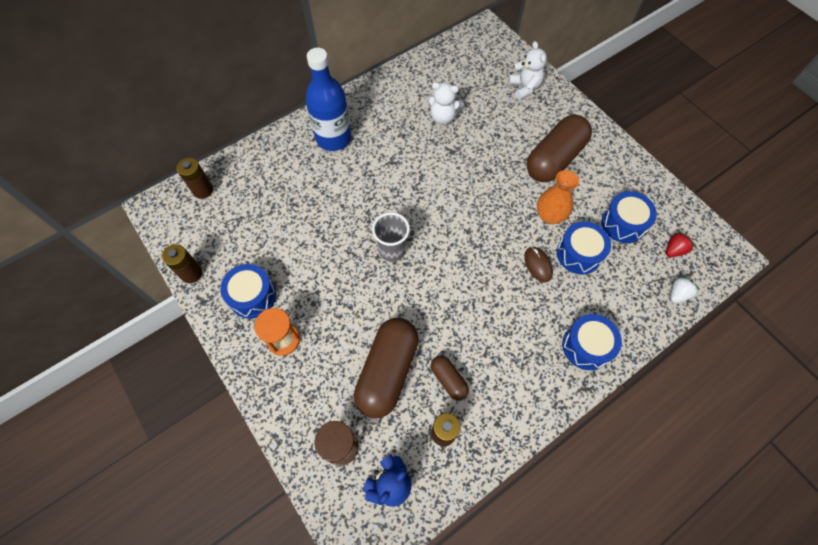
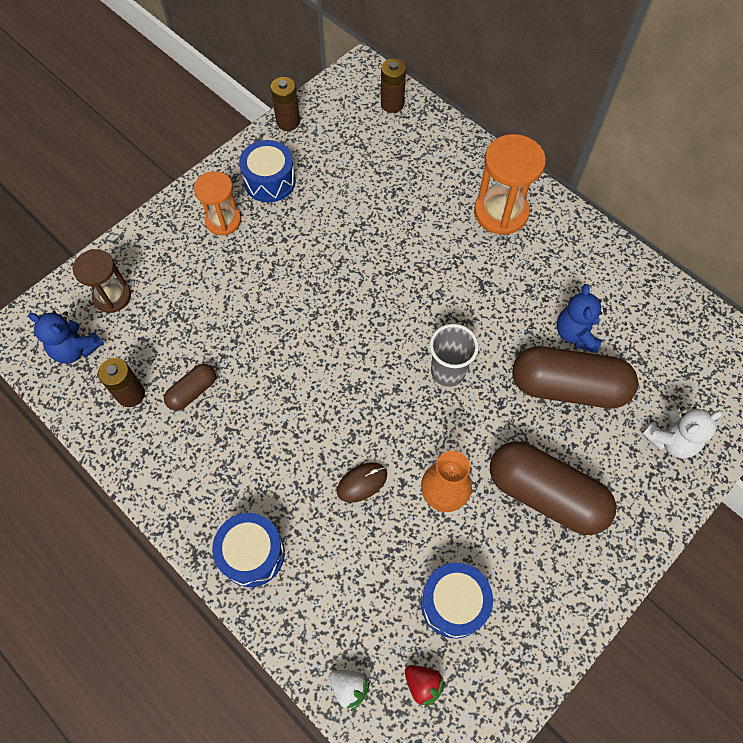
camera: 80 degrees right, 0 degrees up
blue bottle [305,48,352,151] -> orange hourglass [474,134,546,235]
brown capsule [354,318,419,419] -> brown capsule moved to [512,346,638,408]
grey cup [372,212,410,262] -> grey cup moved to [430,324,479,387]
white teddy bear [427,82,464,125] -> blue teddy bear [556,284,607,353]
blue drum [557,221,611,275] -> none

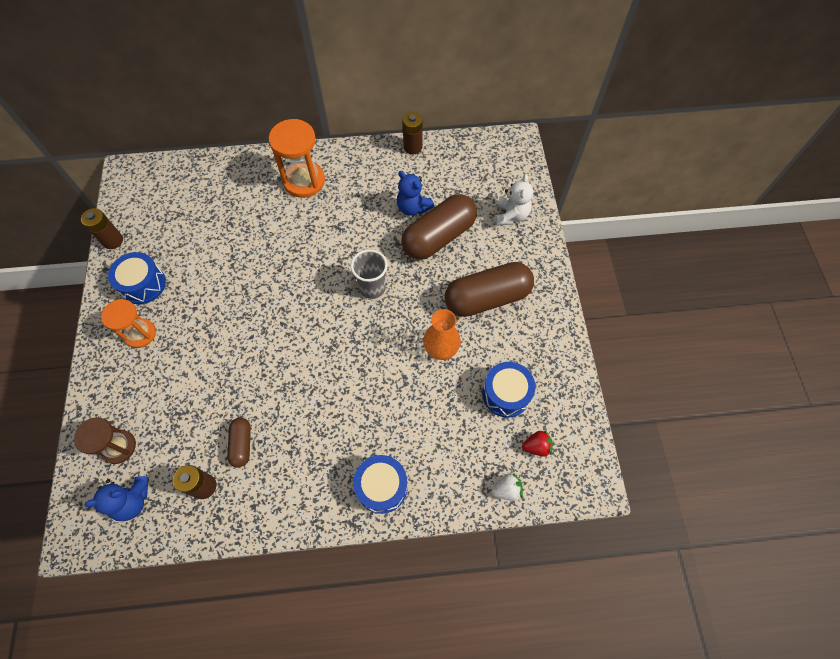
camera: 50 degrees left, 0 degrees up
brown mouse [337,462,387,503] -> none
brown battery [381,59,406,113] -> brown battery moved to [403,112,423,154]

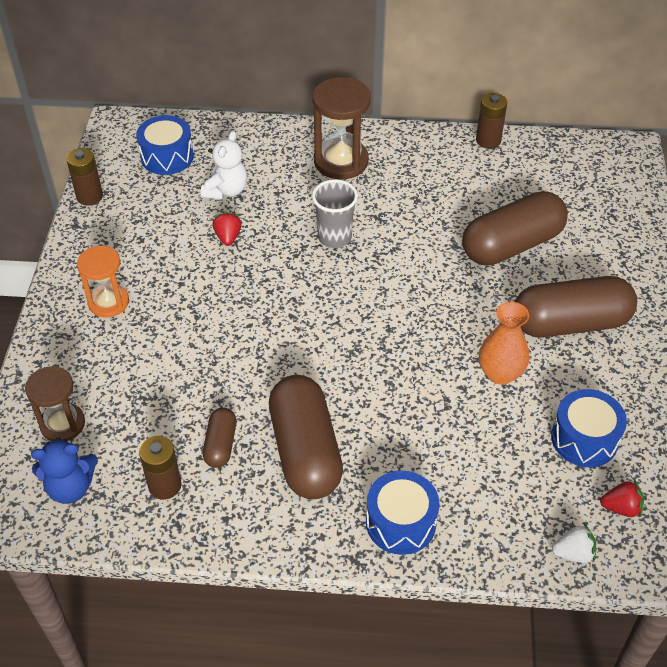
camera: 10 degrees right, 15 degrees down
blue drum [108,252,166,304] -> blue drum moved to [136,115,194,175]
orange hourglass [268,119,325,198] -> brown hourglass [313,77,371,179]
grey cup [350,249,388,299] -> grey cup moved to [312,179,358,248]
blue teddy bear [397,171,434,216] -> none
white teddy bear [495,174,533,225] -> white teddy bear moved to [201,131,247,200]
none -> red strawberry [213,212,242,246]
none -> brown capsule [269,375,343,499]

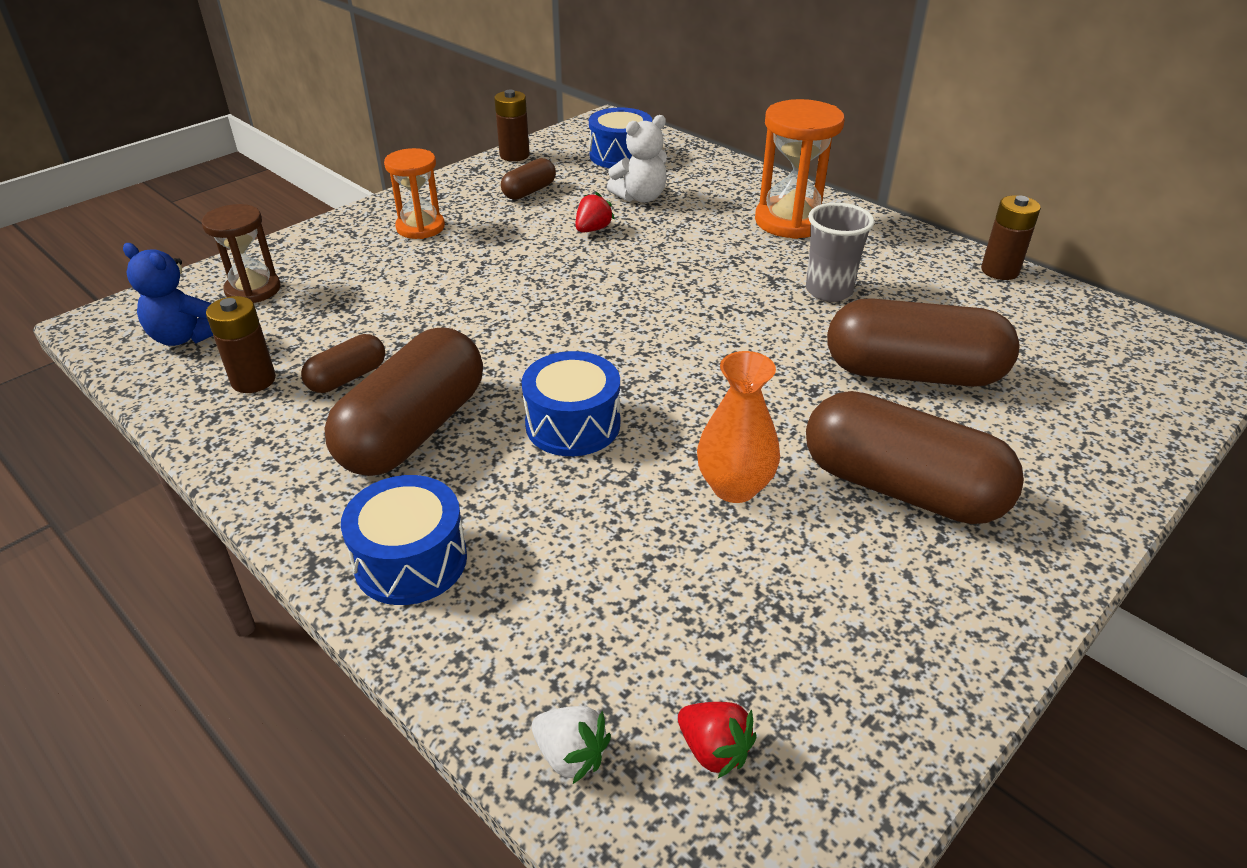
camera: 40 degrees right, 10 degrees down
grey cup [312,179,358,248] -> grey cup moved to [806,202,875,302]
brown hourglass [313,77,371,179] -> orange hourglass [755,99,845,239]
blue drum [551,389,627,467] -> blue drum moved to [522,351,620,456]
none -> brown capsule [501,158,556,200]

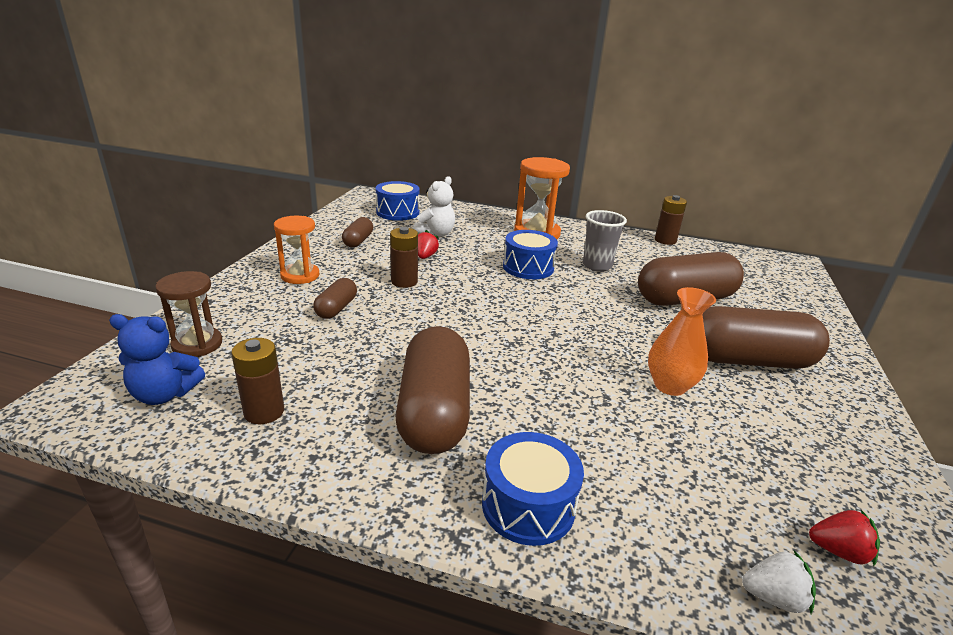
camera: 30 degrees left, 10 degrees down
brown capsule [301,334,385,393] -> brown capsule moved to [313,278,357,319]
brown battery [494,90,530,162] -> brown battery moved to [390,227,418,288]
blue drum [522,351,620,456] -> blue drum moved to [503,230,558,279]

